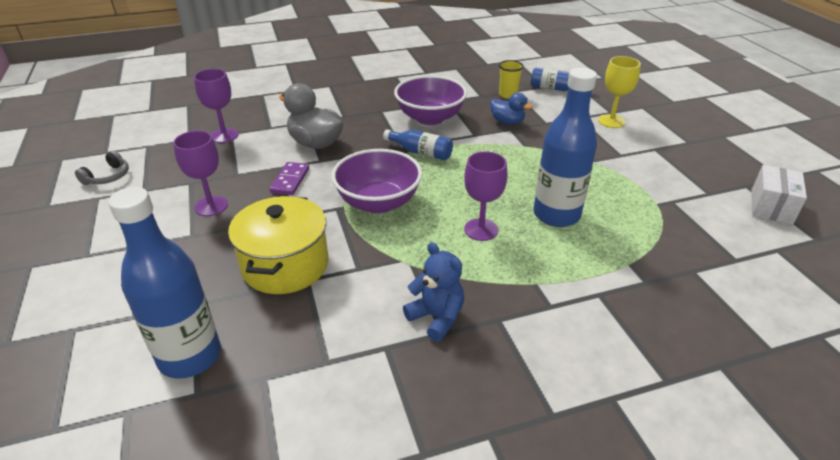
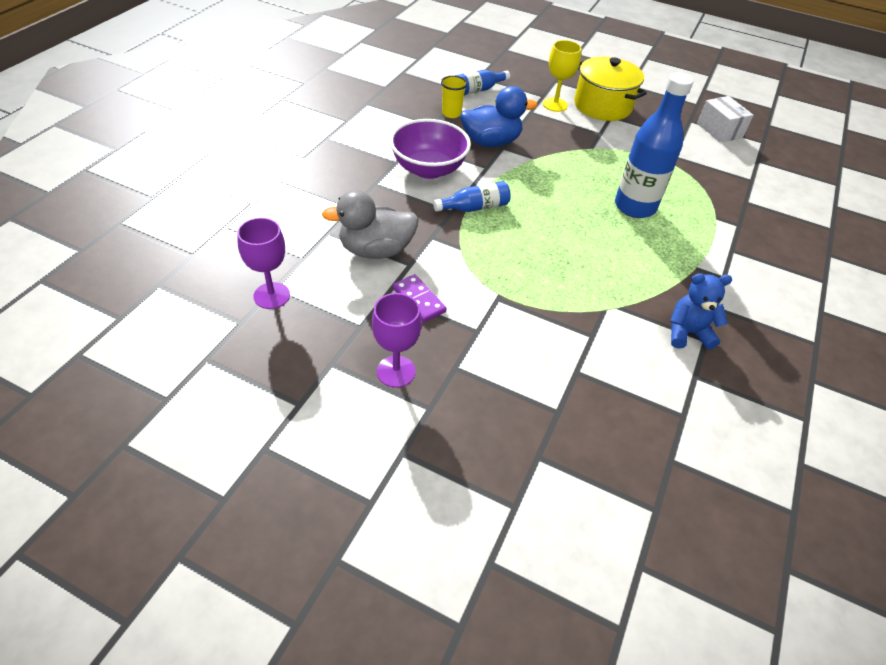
camera: 50 degrees left, 10 degrees up
grey headphones [75,151,129,185] -> none
blue bottle [108,187,221,379] -> none
yellow pot [228,196,329,294] -> yellow pot moved to [574,57,647,121]
purple bowl [332,149,422,213] -> none
purple goblet [464,151,508,241] -> none
blue duck [490,93,532,125] -> blue duck [460,86,537,147], size x1.64

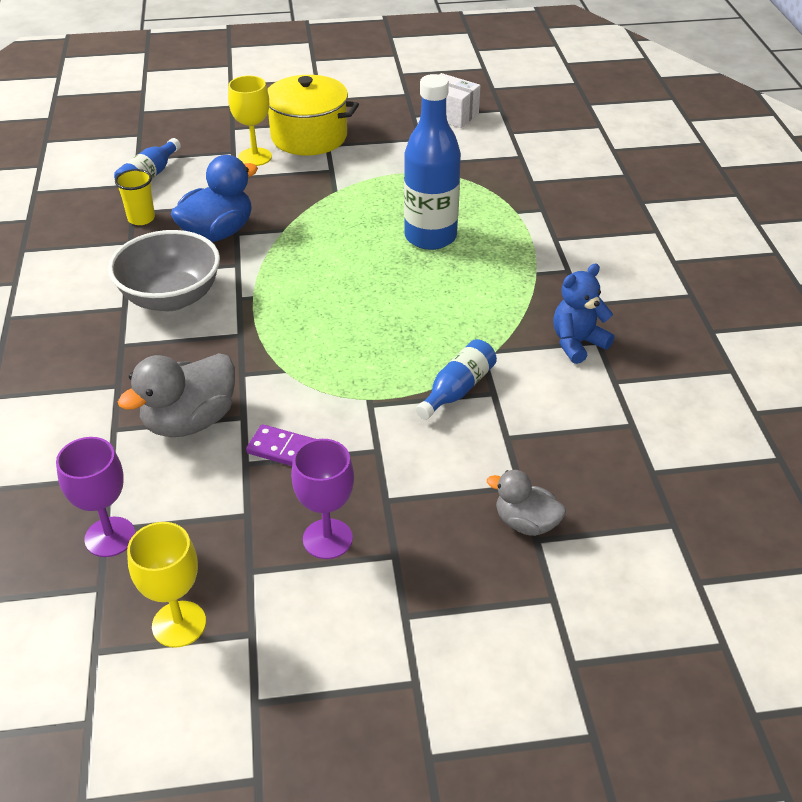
camera: 30 degrees left, 5 degrees down
purple bowl [390,119,471,179] -> grey bowl [108,230,220,311]
blue bottle [433,181,511,212] -> blue bottle moved to [416,339,497,420]
none -> yellow goblet [127,522,206,648]
none -> grey duck [487,470,566,536]

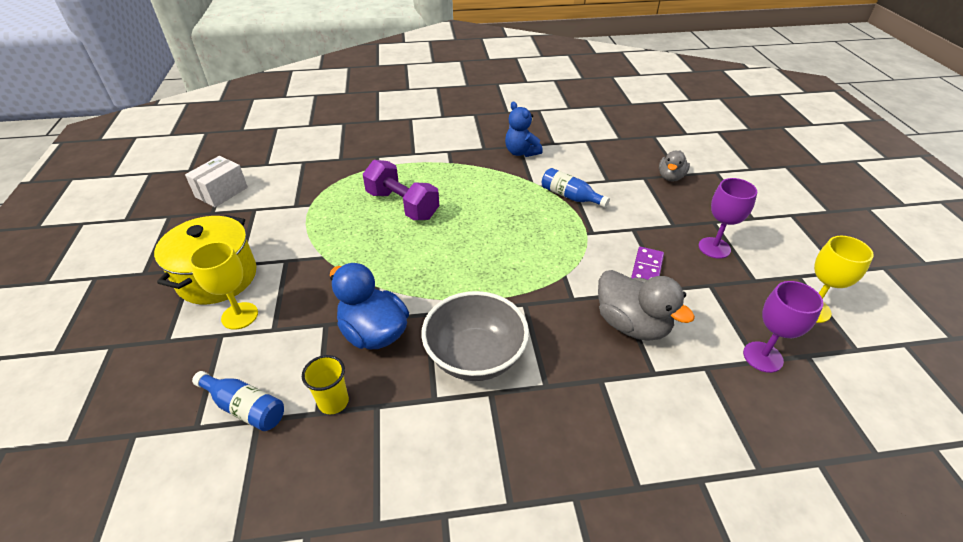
camera: 90 degrees left, 0 degrees up
blue bottle [404,74,461,250] -> purple dumbbell [363,160,439,220]

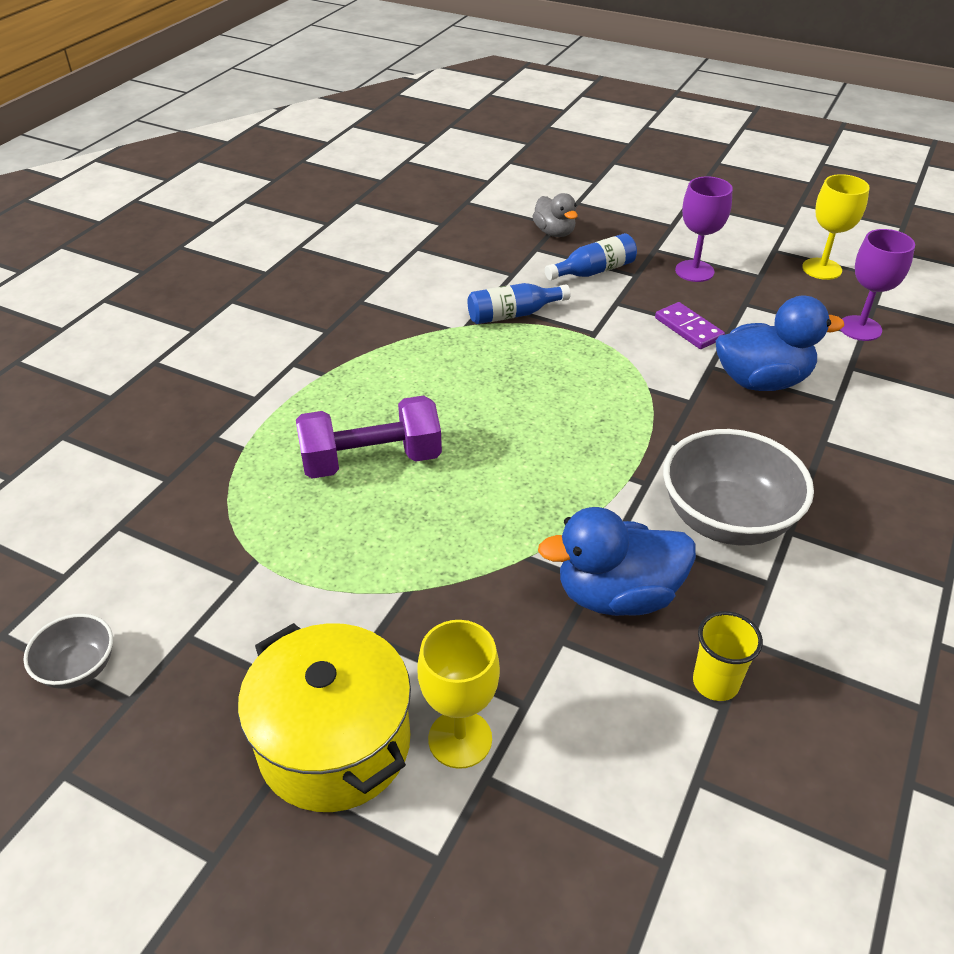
camera: 55 degrees left, 0 degrees up
white box [185,156,248,207] -> grey bowl [24,614,113,689]
blue bottle [192,371,284,431] -> blue bottle moved to [545,233,637,280]
blue teddy bear [505,102,543,157] -> none
grey duck [598,270,695,340] -> blue duck [716,296,844,391]

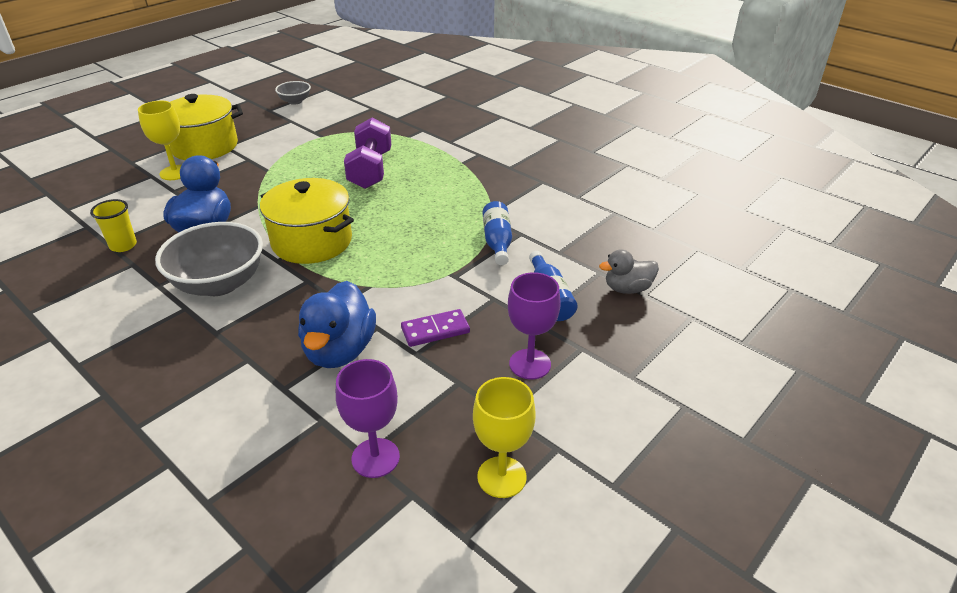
camera: 105 degrees right, 5 degrees down
none -> yellow pot [260,178,354,264]

